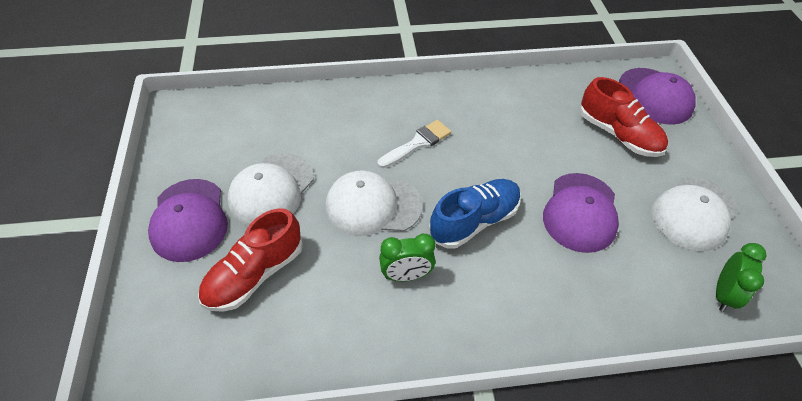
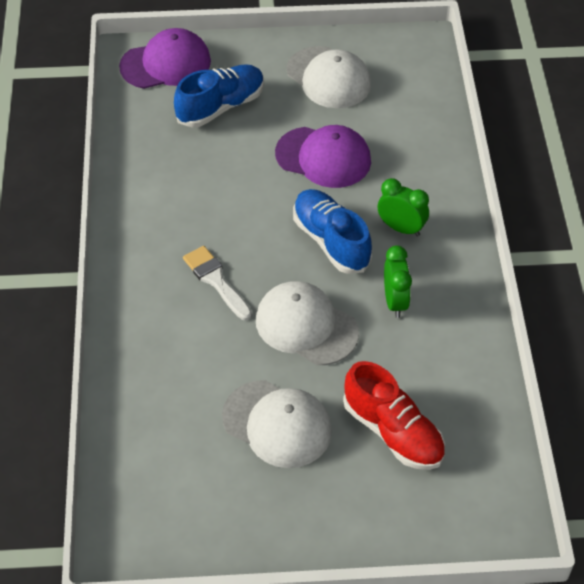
camera: 85 degrees left, 0 degrees up
purple cap [148,179,228,262] -> none
white cap [325,170,423,236] -> white cap turned 120 degrees clockwise [256,281,359,365]
red shoe [580,77,668,157] -> blue shoe [174,64,264,127]
green clock [716,243,767,312] -> green clock moved to [378,178,429,237]

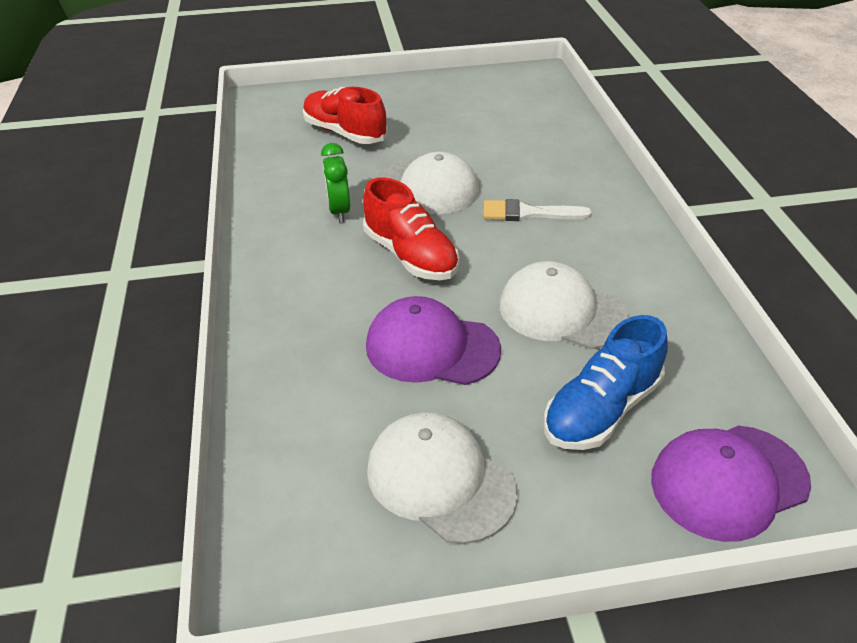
camera: 175 degrees right, 10 degrees down
white brush [183,246,252,320] -> white brush turned 135 degrees clockwise [483,199,592,221]
white cap [222,380,332,468] -> white cap moved to [500,261,630,349]
blue shoe [293,189,372,274] -> red shoe [363,177,459,280]
green clock [378,178,429,237] -> none

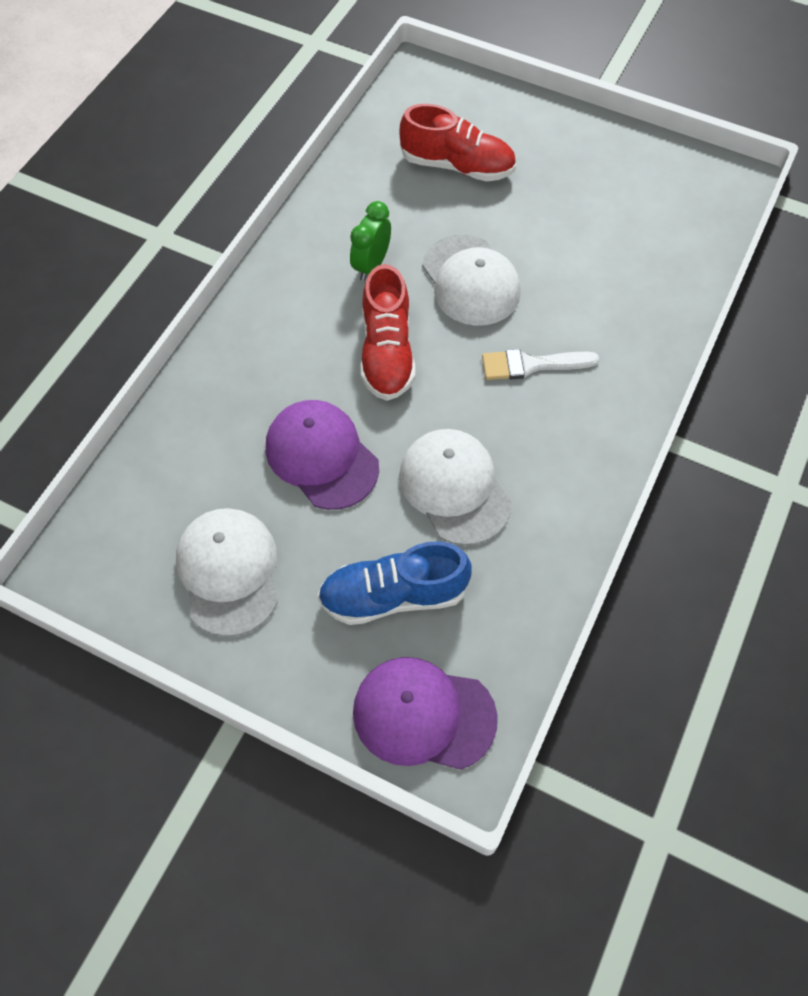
camera: 35 degrees right, 20 degrees up
red shoe [303,87,388,144] -> red shoe turned 120 degrees clockwise [399,104,516,181]
white brush [483,199,592,221] -> white brush turned 45 degrees counterclockwise [482,349,599,380]

